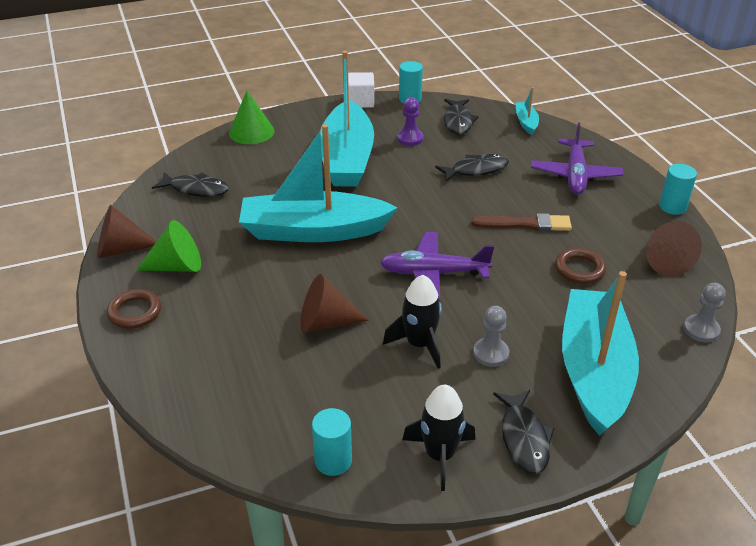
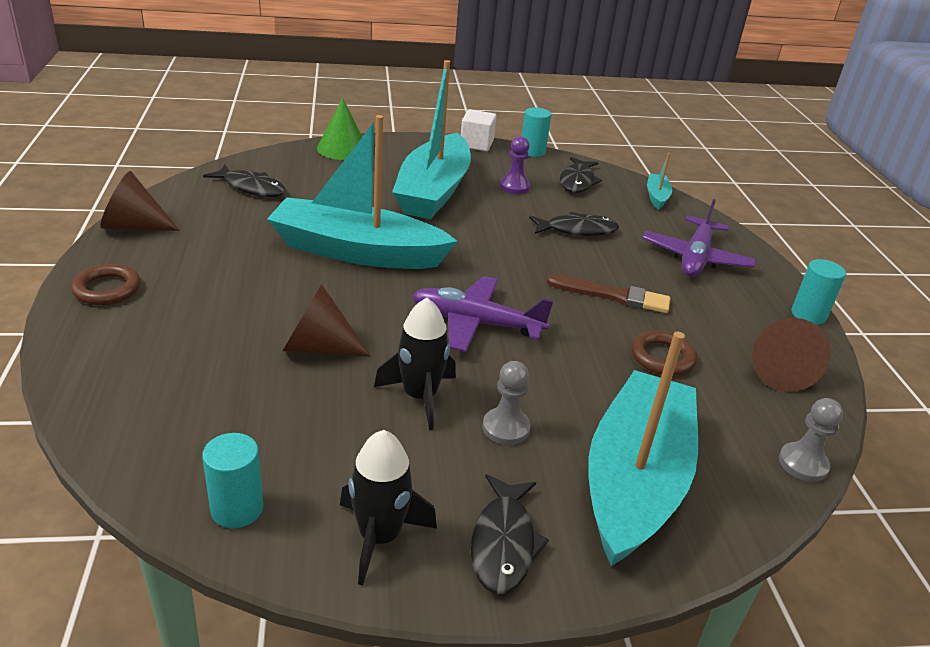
camera: 10 degrees right, 5 degrees down
green cone [137,220,201,272] -> none

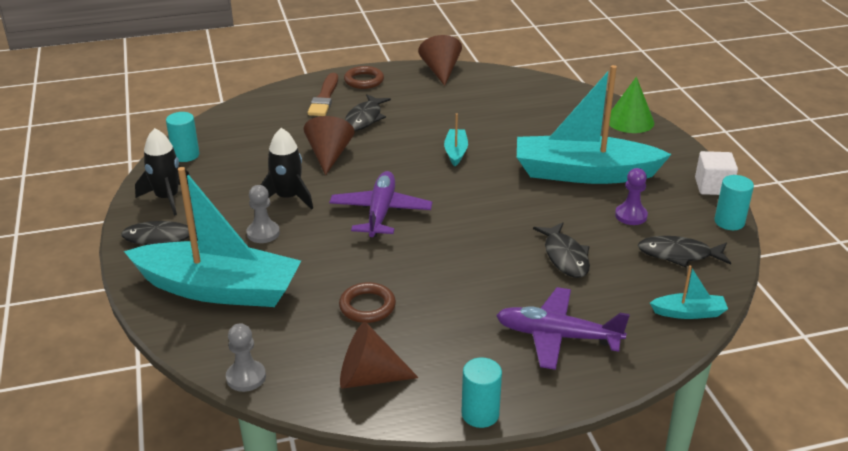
camera: 85 degrees right, 0 degrees up
black fish [203,165,286,197] -> black fish moved to [345,94,391,131]
turquoise boat [267,115,458,269] -> turquoise boat [444,113,468,166], size x0.41
brown brush [547,274,671,313] -> brown brush moved to [308,73,338,116]

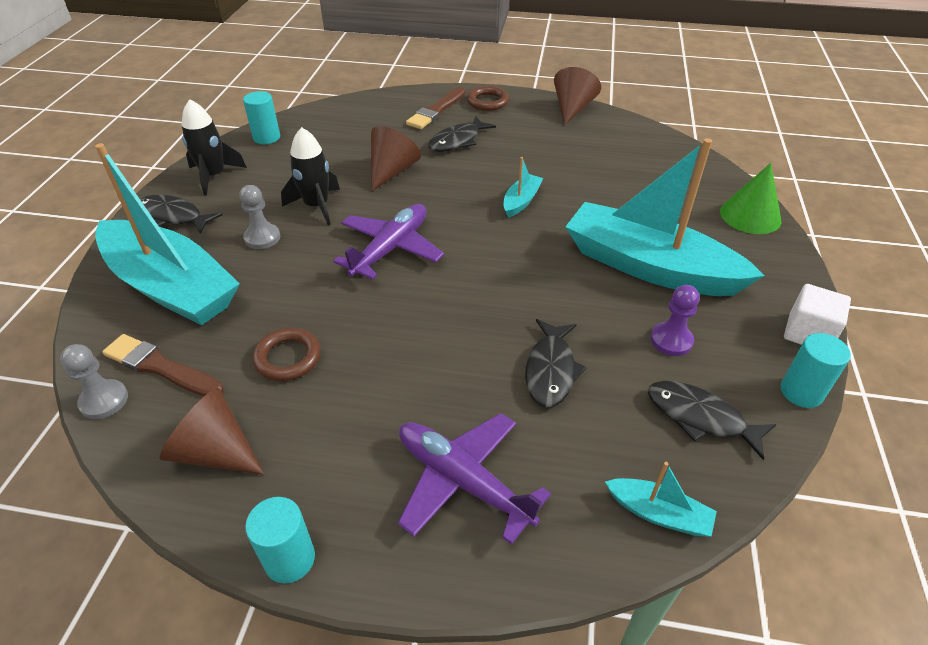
camera: 25 degrees right, 10 degrees up
none -> brown brush [102,334,224,397]

